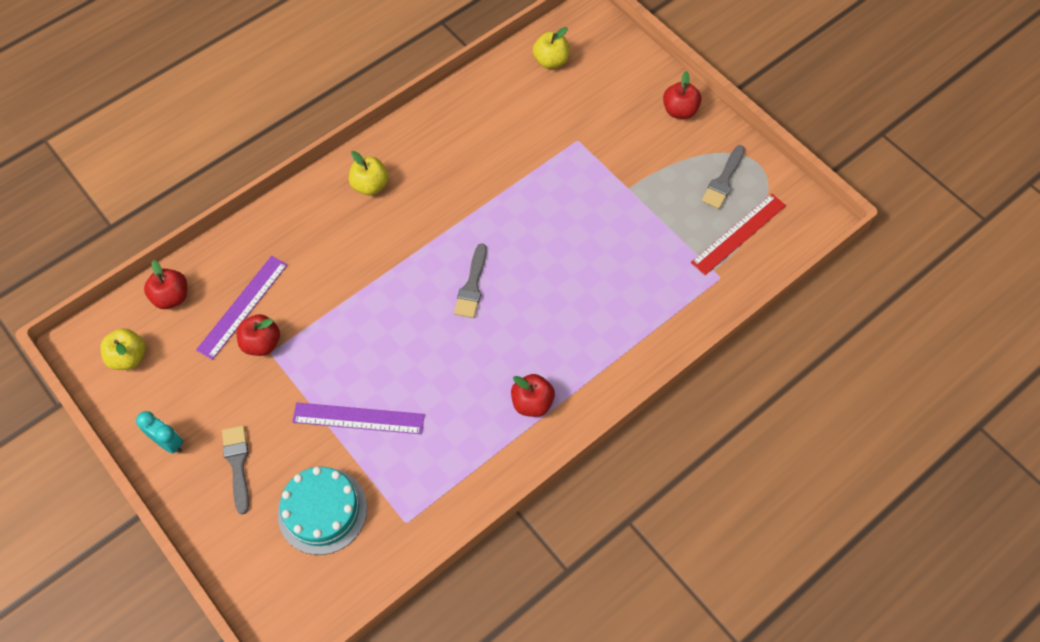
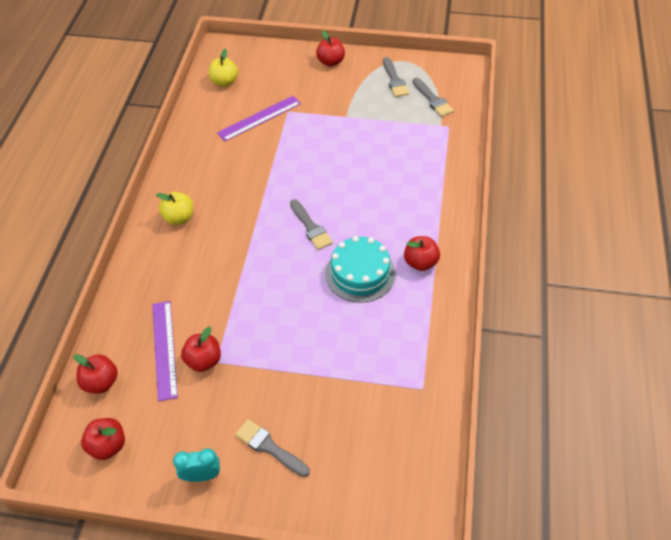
camera: 40 degrees left, 10 degrees down
yellow apple [101,328,146,370] -> red apple [81,418,125,460]
turquoise cake [278,467,367,555] -> turquoise cake moved to [325,236,396,303]
purple ruler [292,402,425,434] -> purple ruler moved to [217,96,301,141]
red ruler [691,194,786,275] -> grey brush [413,78,454,117]

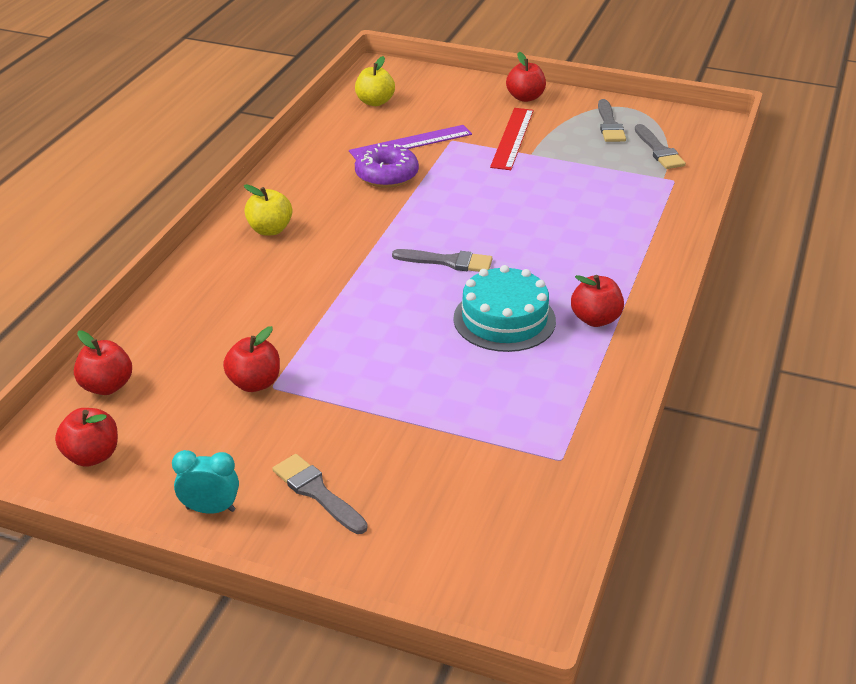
camera: 10 degrees right, 15 degrees down
purple ruler [152,301,178,401] -> none
grey brush [290,199,333,250] -> grey brush turned 60 degrees counterclockwise [392,249,492,272]
none -> purple donut [355,144,419,188]
none -> red ruler [490,108,534,170]

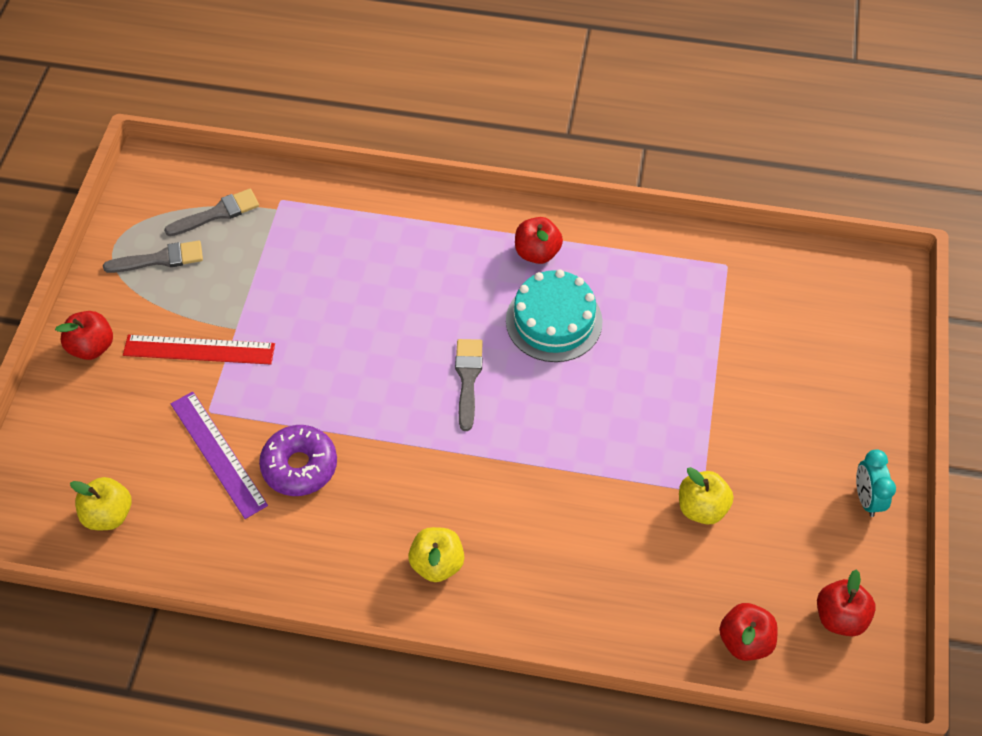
camera: 100 degrees left, 20 degrees up
red apple [223,326,280,392] -> yellow apple [679,467,734,525]
grey brush [272,454,368,534] -> none

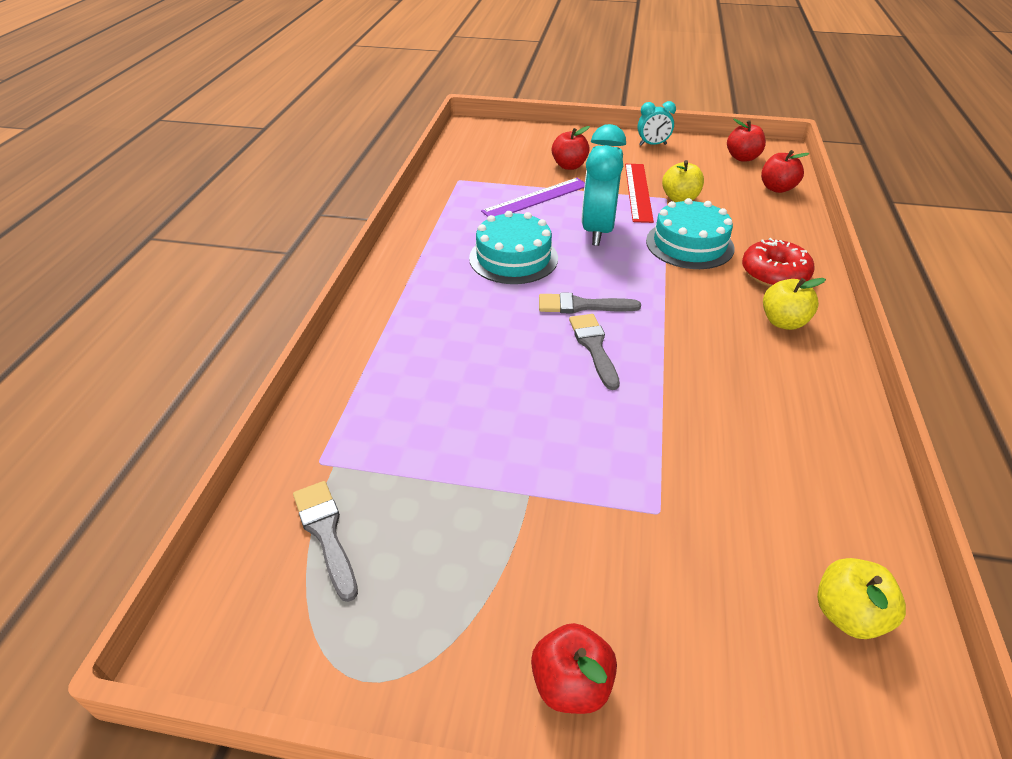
camera: 90 degrees left, 15 degrees down
grey brush [103,240,203,273] -> grey brush moved to [569,314,620,390]
red ruler [123,335,275,365] -> red ruler moved to [625,164,654,223]
purple ruler [171,392,268,519] -> purple ruler moved to [481,178,585,217]
purple donut [259,425,337,496] -> none
red apple [515,217,563,264] -> red apple moved to [552,126,590,170]
none -> turquoise clock [582,124,626,246]
none -> turquoise cake [646,198,735,269]
none -> red donut [742,238,815,287]

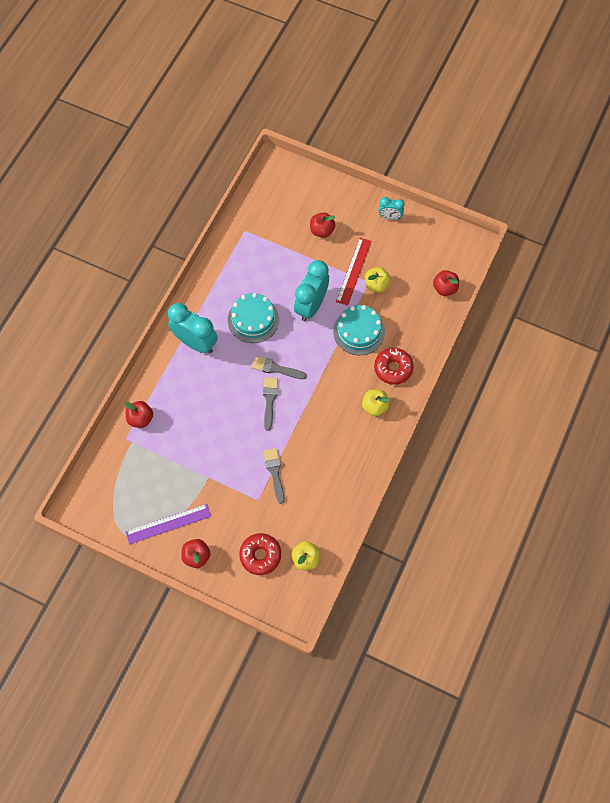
camera: 15 degrees right, 25 degrees up
grey brush [293,481,358,602] -> grey brush moved to [263,448,284,504]
purple ruler [481,178,585,217] -> purple ruler moved to [125,504,211,544]
red apple [727,119,766,162] -> red apple moved to [125,401,153,428]
none -> turquoise clock [168,303,218,353]
none -> red donut [239,533,281,575]

